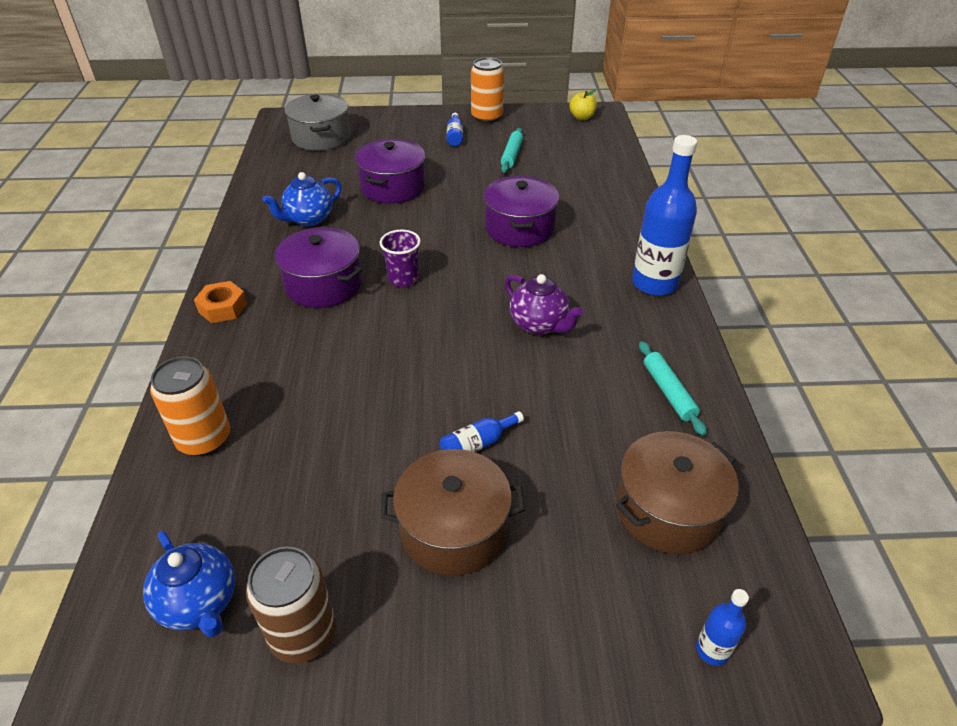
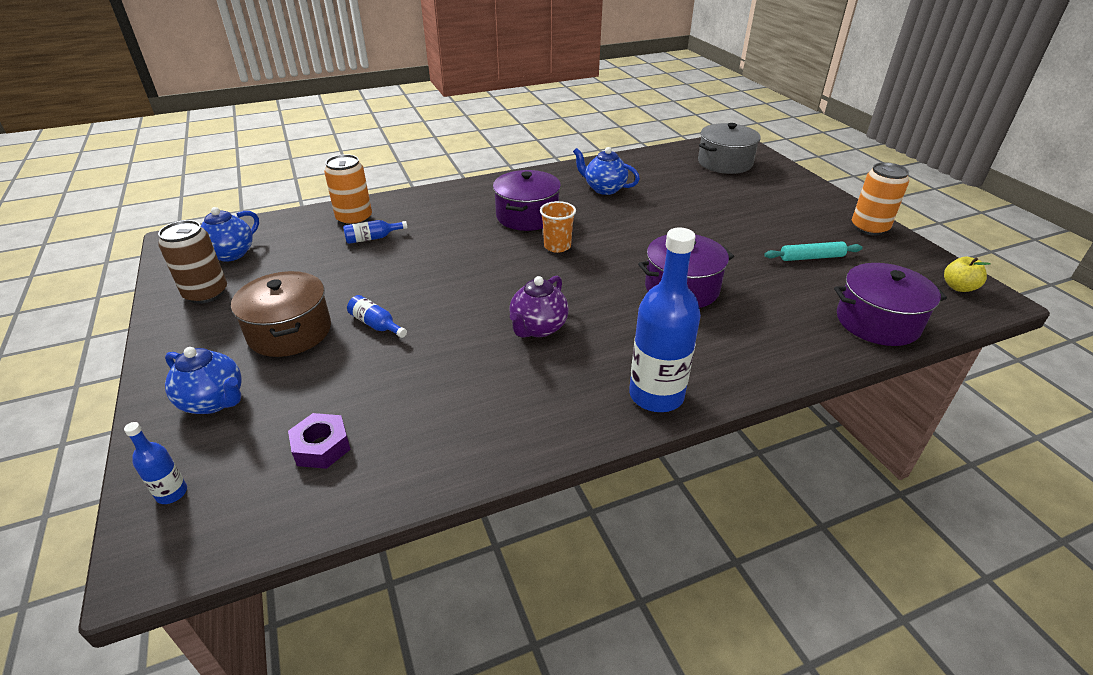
camera: 70 degrees right, 5 degrees down
orange nut [194,281,247,323] -> none
purple pot [355,139,425,204] -> purple pot moved to [834,263,947,346]
purple cup [380,230,421,287] -> orange cup [540,201,576,253]
blue bottle [447,113,463,146] -> blue bottle moved to [343,220,407,244]
brown pot [616,431,739,554] -> purple nut [288,413,351,469]
turquoise rolling pin [639,341,707,436] -> none
none -> blue teapot [165,347,242,414]

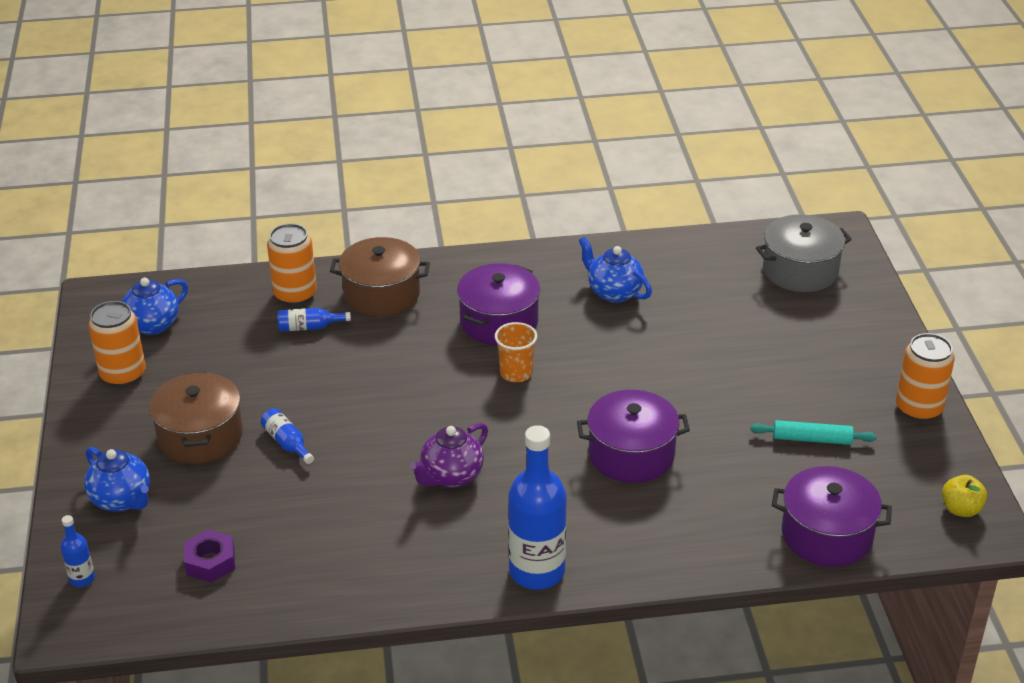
camera: 15 degrees right, 0 degrees up
brown can [158,220,227,304] -> orange can [88,301,146,387]
none -> brown pot [330,237,430,317]

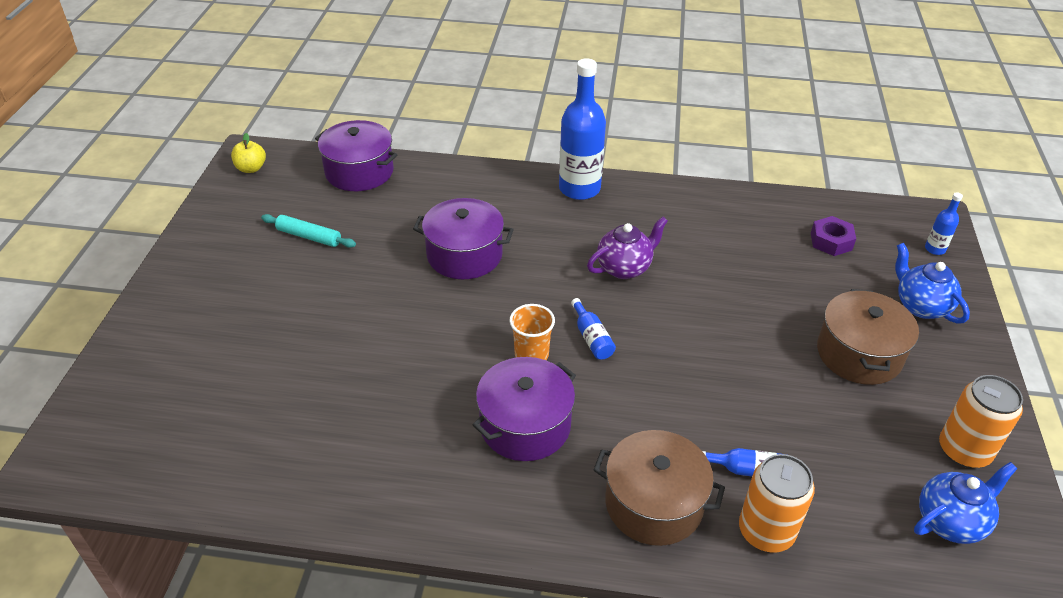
camera: 165 degrees left, 5 degrees up
blue bottle [261,408,314,464] -> blue bottle moved to [571,298,616,359]
blue teapot [579,237,652,303] -> none
grey pot [756,214,852,292] -> none
orange can [896,333,955,421] -> none

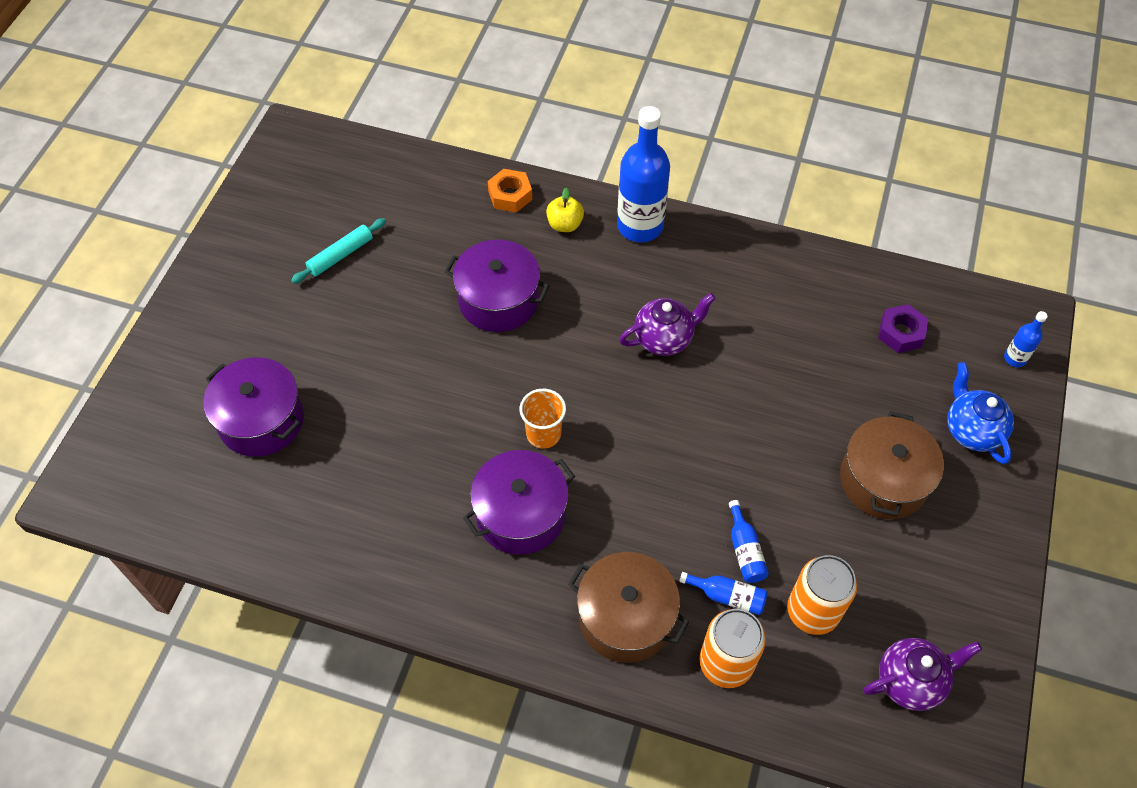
camera: 10 degrees right, 15 degrees up
yellow apple [231,133,266,173] -> yellow apple moved to [546,188,584,232]
turquoise rolling pin [261,214,356,248] -> turquoise rolling pin turned 75 degrees counterclockwise [291,218,386,284]
purple pot [315,120,397,191] -> purple pot moved to [203,357,304,457]
blue bottle [571,298,616,359] -> blue bottle moved to [729,500,769,583]
blue teapot [914,462,1018,544] -> purple teapot [863,638,982,711]
orange can [939,375,1023,468] -> orange can moved to [787,555,857,635]
none -> orange nut [488,169,532,213]

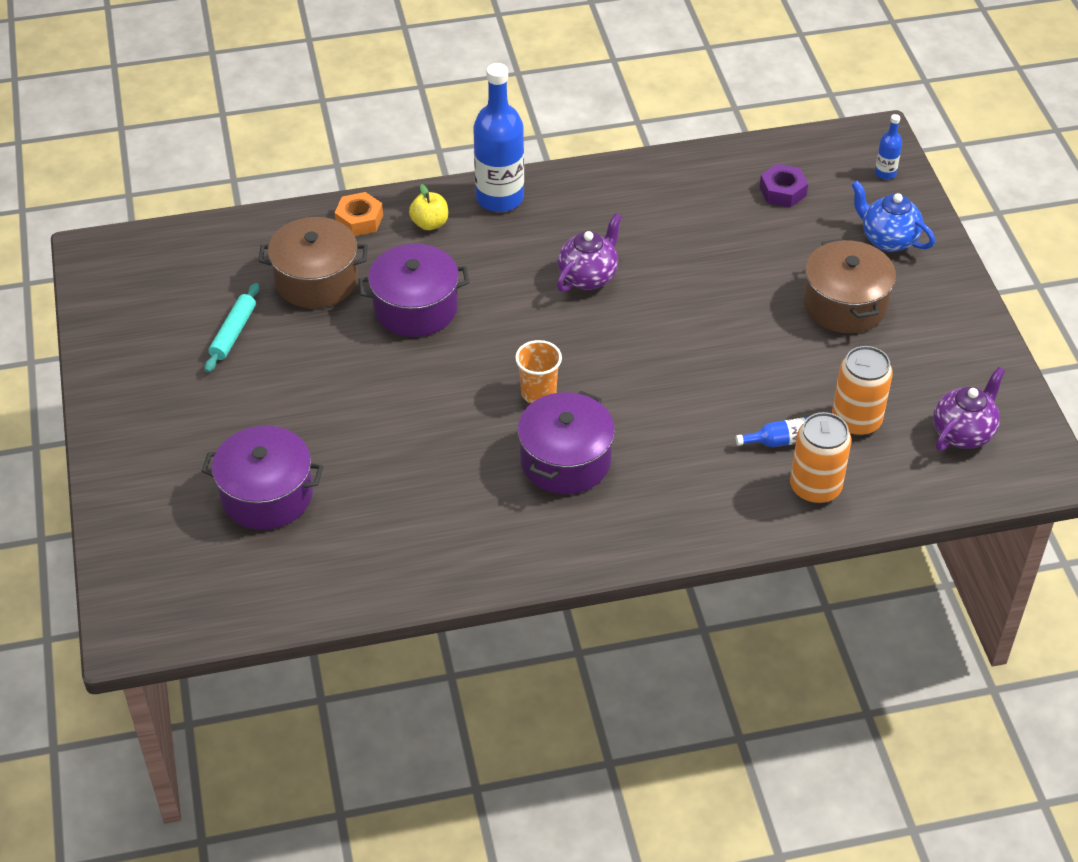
camera: 30 degrees left, 10 degrees down
brown pot [568,552,689,663] -> brown pot moved to [259,217,368,309]
blue bottle [729,500,769,583] -> none

